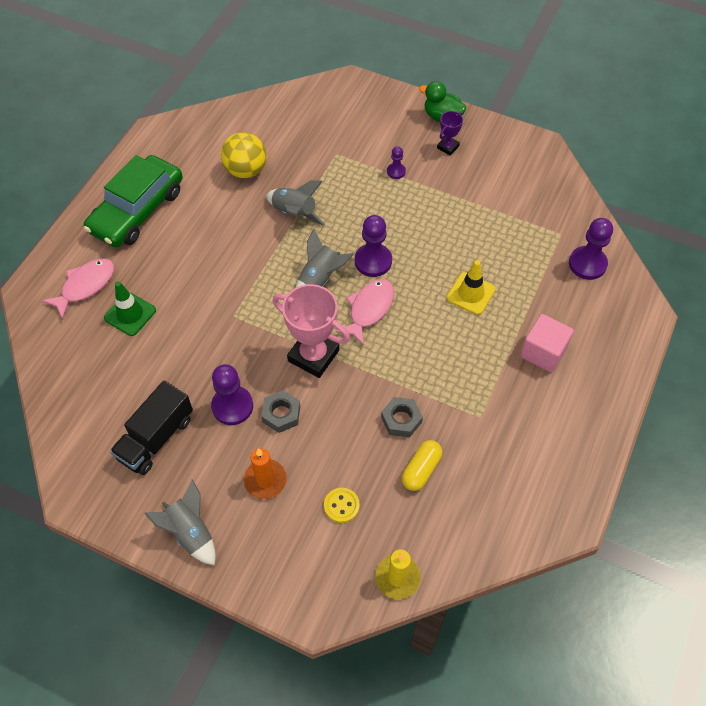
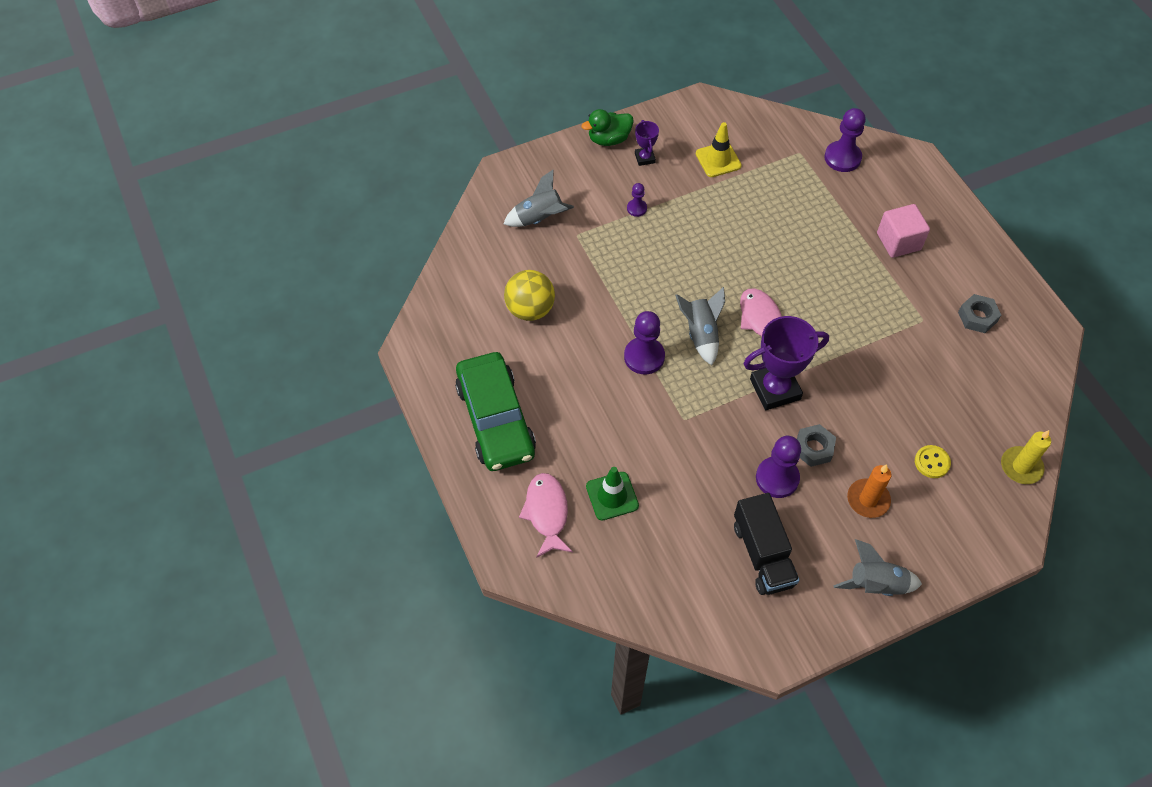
camera: 50 degrees left, 0 degrees up
grey rocket [266,180,325,226] -> grey rocket moved to [504,169,574,227]
pink trophy [273,284,350,378] -> purple trophy [743,316,829,410]
purple pawn [355,215,392,277] -> purple pawn moved to [624,311,665,374]
grey nut [381,397,423,437] -> grey nut moved to [958,294,1001,333]
yellow capsule [402,440,442,491] -> none
yellow traffic cone [447,260,495,315] -> yellow traffic cone moved to [696,122,742,177]

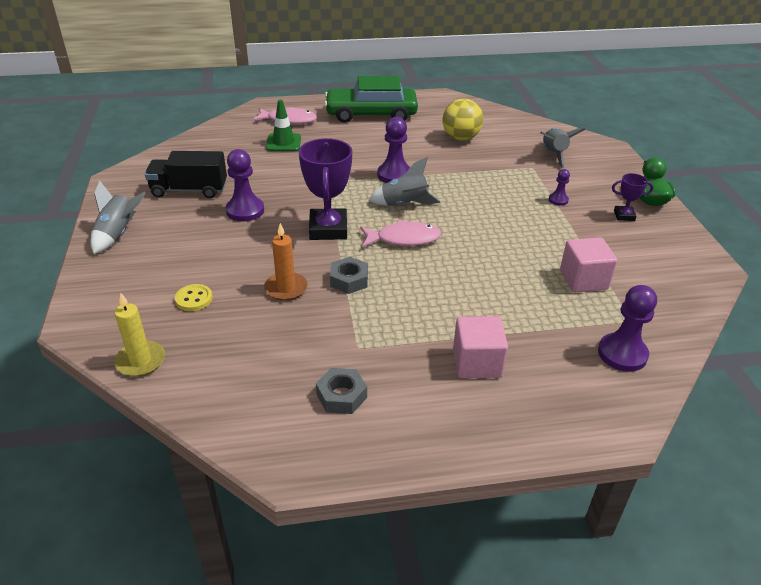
camera: 105 degrees right, 20 degrees down
yellow traffic cone [696,122,742,177] -> none
grey nut [797,424,836,467] -> grey nut moved to [330,257,368,294]
orange candle [847,464,891,518] -> orange candle moved to [264,223,308,301]
none -> pink cube [560,237,617,292]

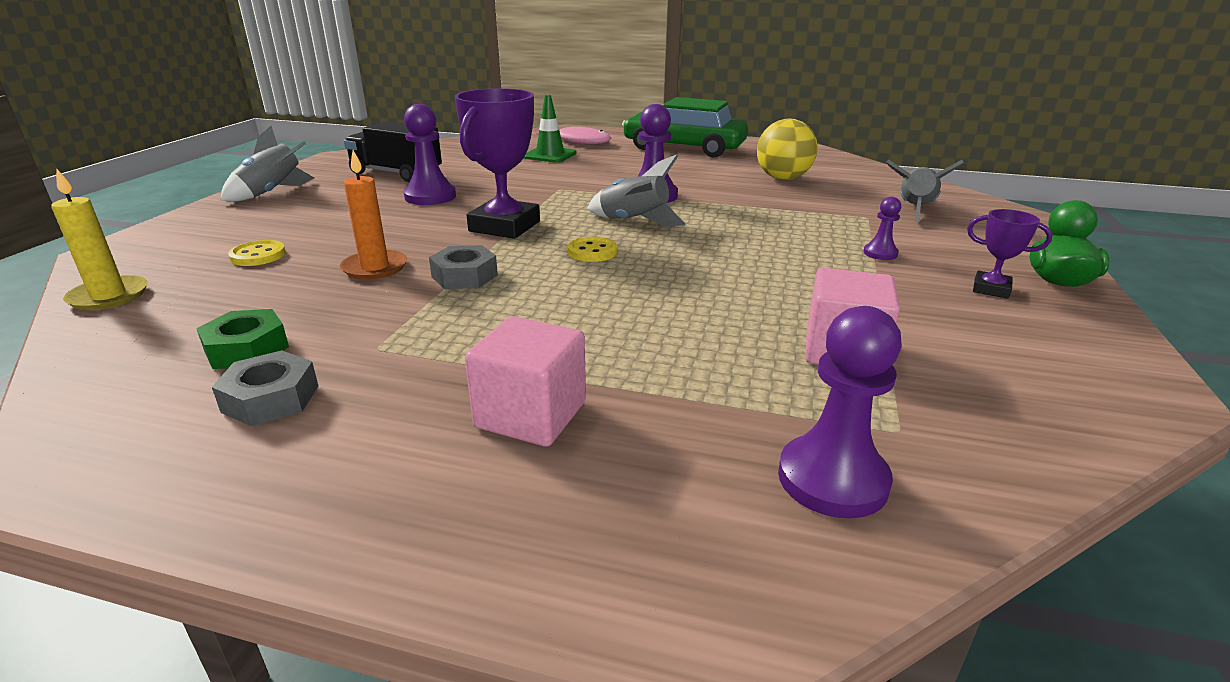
camera: 25 degrees right, 10 degrees down
pink fish [360,220,441,248] -> yellow button [568,237,617,262]
none -> green nut [196,309,289,369]

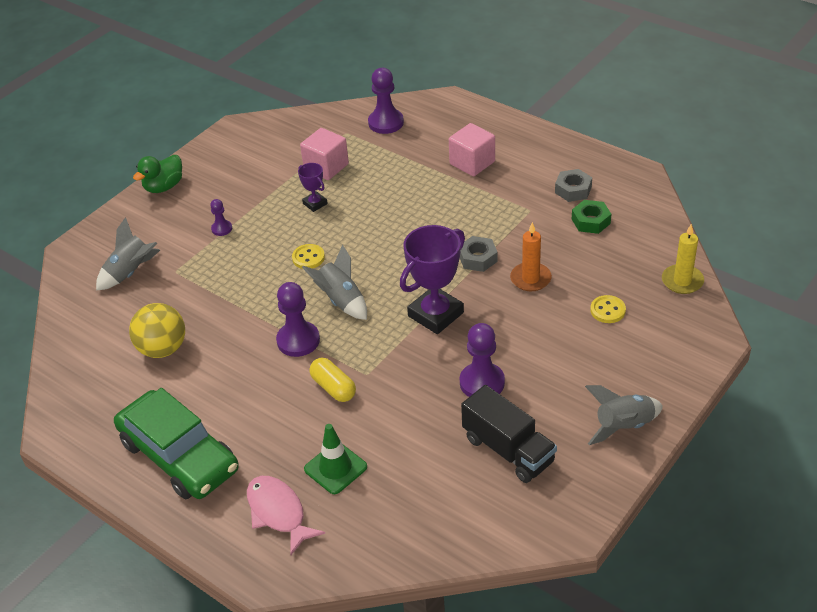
camera: 155 degrees left, 15 degrees up
yellow button [568,237,617,262] -> yellow button moved to [292,244,325,269]
purple trophy [967,209,1052,299] -> purple trophy moved to [298,163,328,212]
none -> yellow capsule [310,358,356,402]

